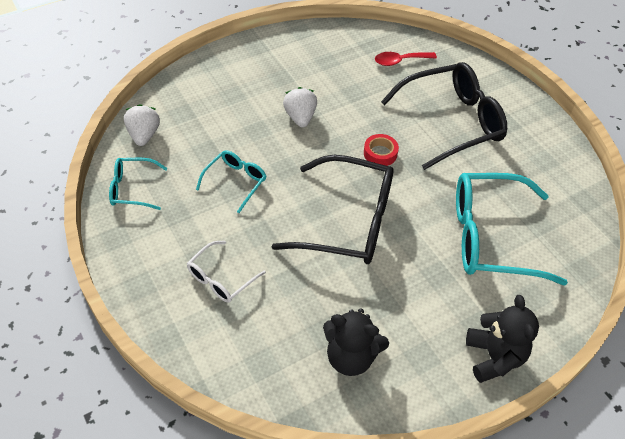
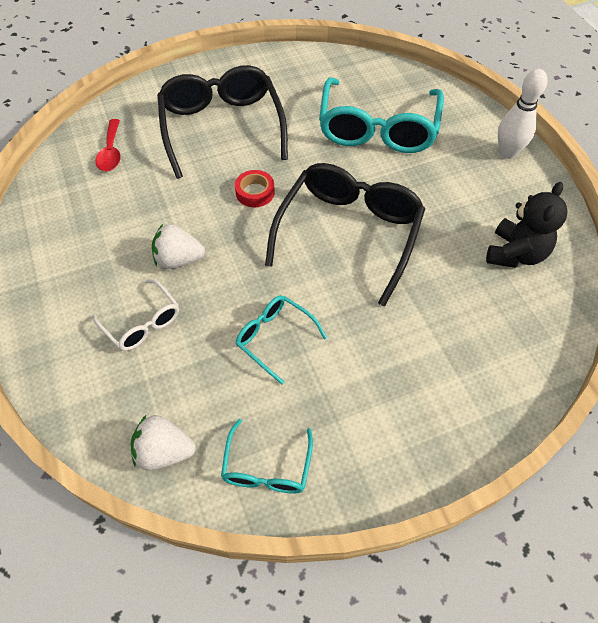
camera: 80 degrees left, 5 degrees up
white glasses [187,241,266,303] -> white glasses moved to [92,279,179,351]
black teddy bear [466,295,539,383] -> white bowling pin [498,69,547,159]

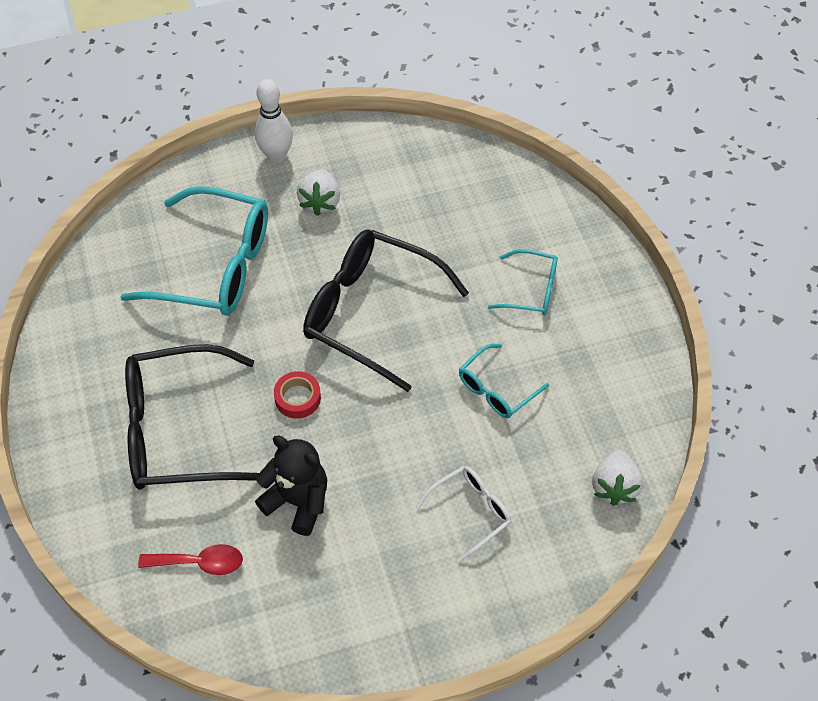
camera: 85 degrees left, 0 degrees up
white strawberry [152,224,205,269] -> white strawberry moved to [297,170,340,216]
turquoise glasses [221,419,313,493] -> turquoise glasses moved to [488,249,558,315]
black teddy bear [486,182,567,268] -> black teddy bear moved to [255,436,327,536]

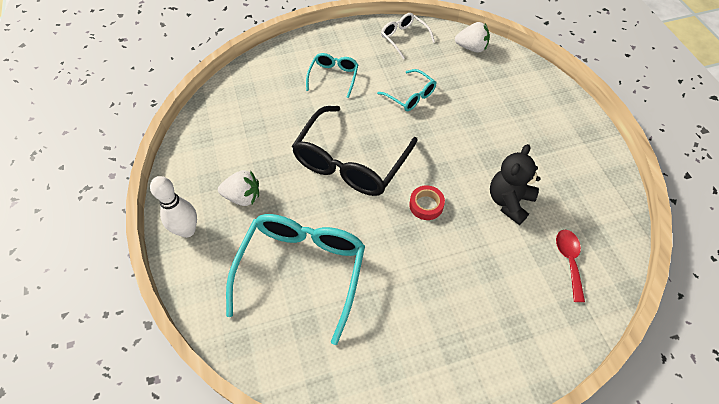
camera: 90 degrees left, 0 degrees up
black glasses [125,344,259,490] -> none
white glasses [415,466,511,562] -> white glasses moved to [381,13,435,59]

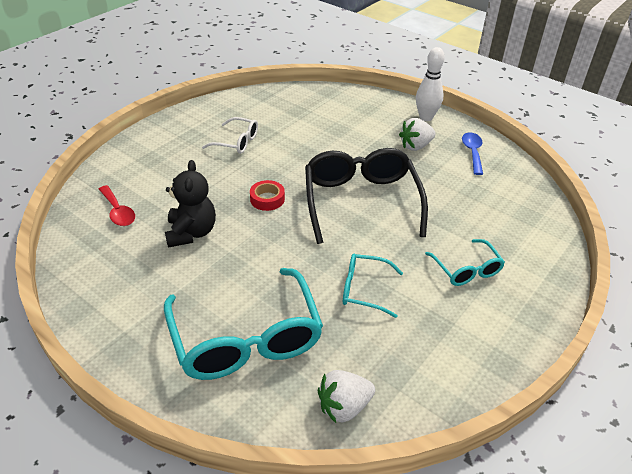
camera: 145 degrees right, 15 degrees down
turquoise glasses [226,214,365,345] -> turquoise glasses moved to [164,268,323,380]
white glasses [381,13,435,59] -> white glasses moved to [202,117,258,154]
none -> blue spoon [462,132,483,175]

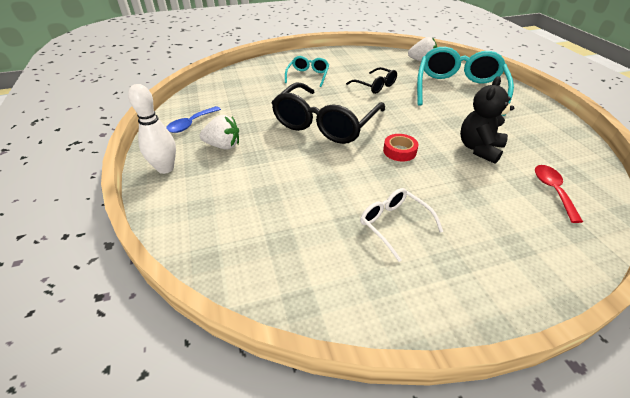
camera: 145 degrees left, 0 degrees up
turquoise glasses [343,254,403,318] -> black glasses [346,67,397,94]

